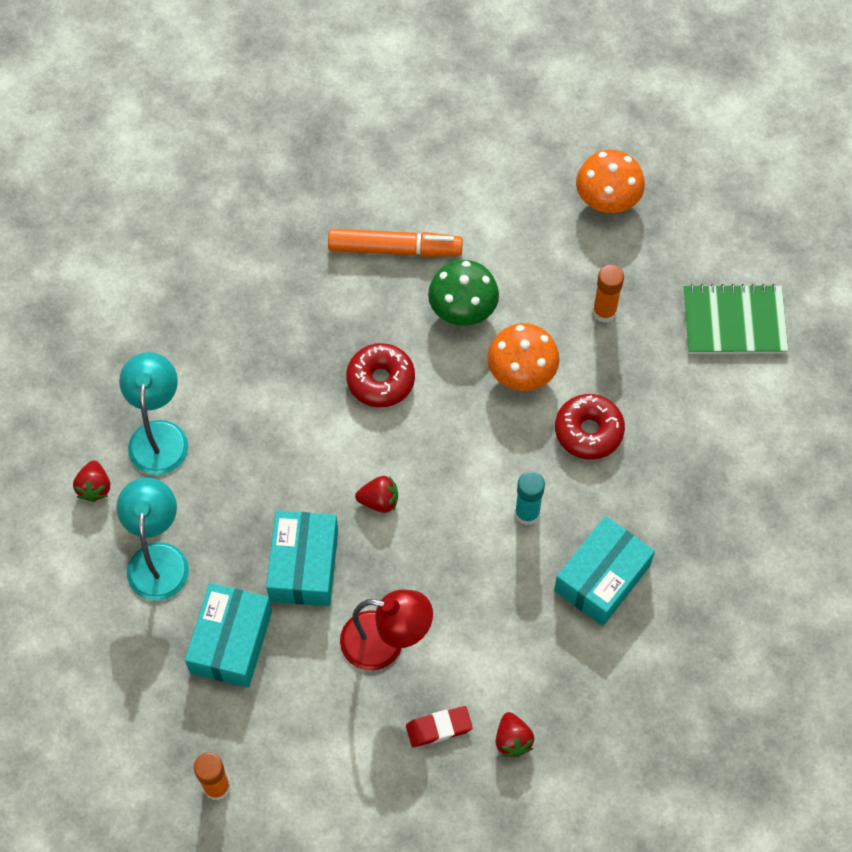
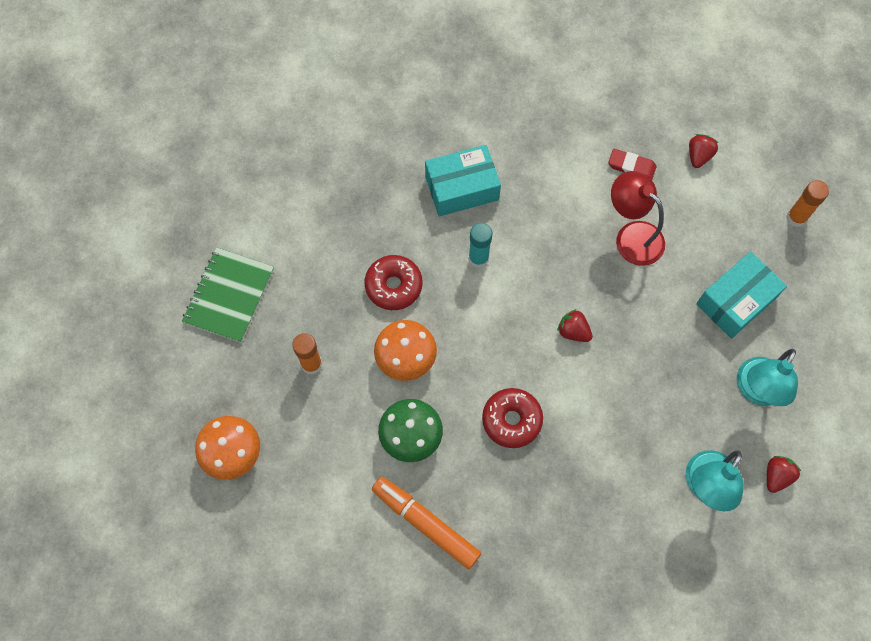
camera: 145 degrees left, 5 degrees up
turquoise box [266,510,338,606] -> none
red strawberry [496,712,535,757] -> red strawberry moved to [689,134,718,168]
green notebook [683,284,788,354] -> green notebook turned 75 degrees clockwise [182,247,274,343]

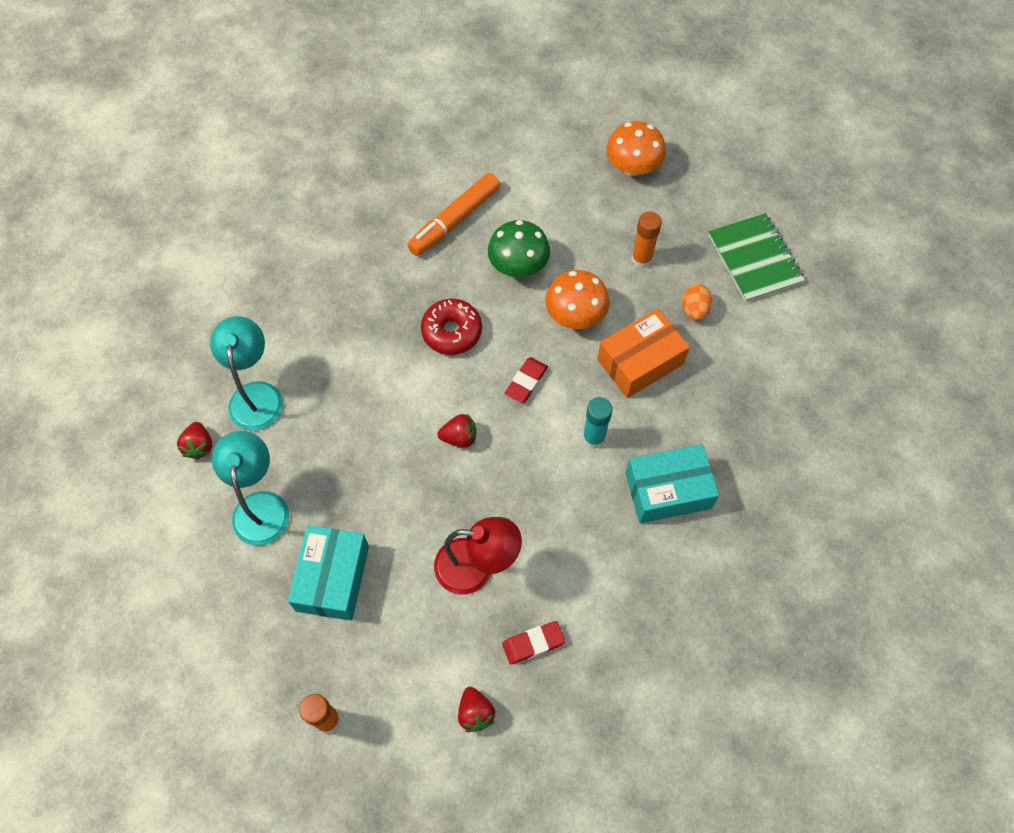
camera: 140 degrees right, 5 degrees down
red donut [365,255,423,310] -> orange box [597,309,690,398]
orange marker [372,477,481,569] -> orange marker turned 135 degrees clockwise [407,173,500,256]
turquoise box [425,145,501,217] -> turquoise box turned 45 degrees clockwise [626,444,719,523]
none -> red eraser [505,357,548,403]
none -> orange egg [682,284,712,321]

